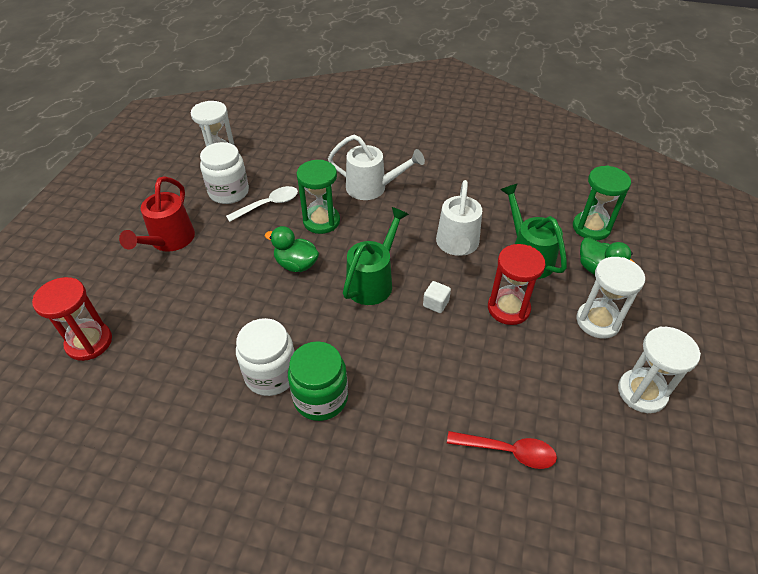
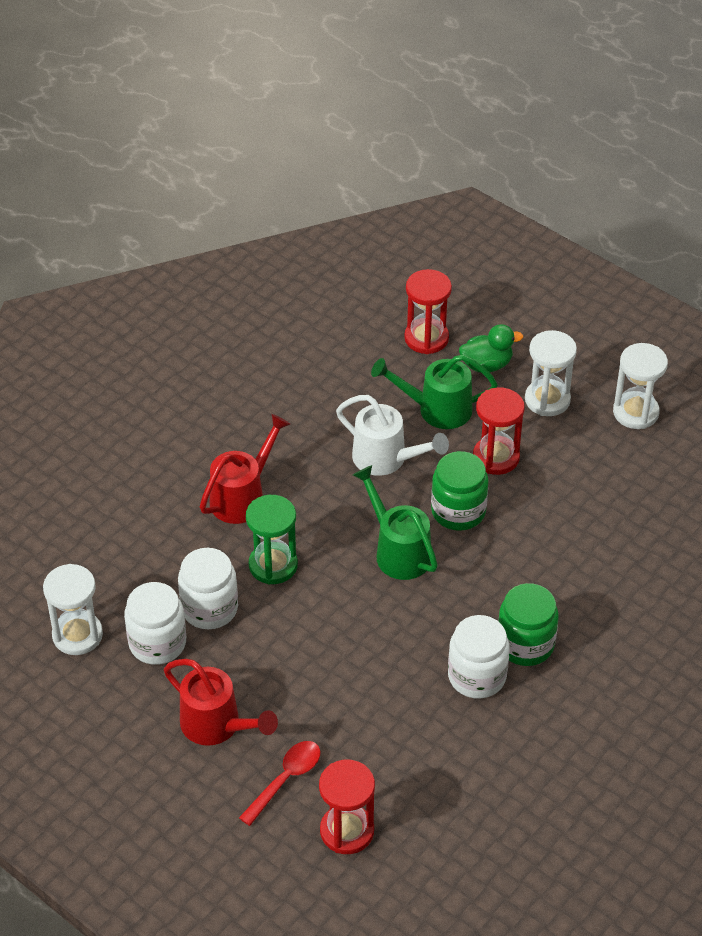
camera: 65 degrees left, 0 degrees up
white spoon [226,186,298,222] -> white jar [178,548,238,629]
green duck [265,226,319,272] -> none
white watering can [328,135,425,200] -> red watering can [200,414,290,524]
white cube [423,281,451,313] -> green jar [431,451,489,531]
red spoon [447,431,557,469] -> red spoon moved to [239,741,320,826]
green hourglass [573,165,631,240] -> red hourglass [404,269,452,354]

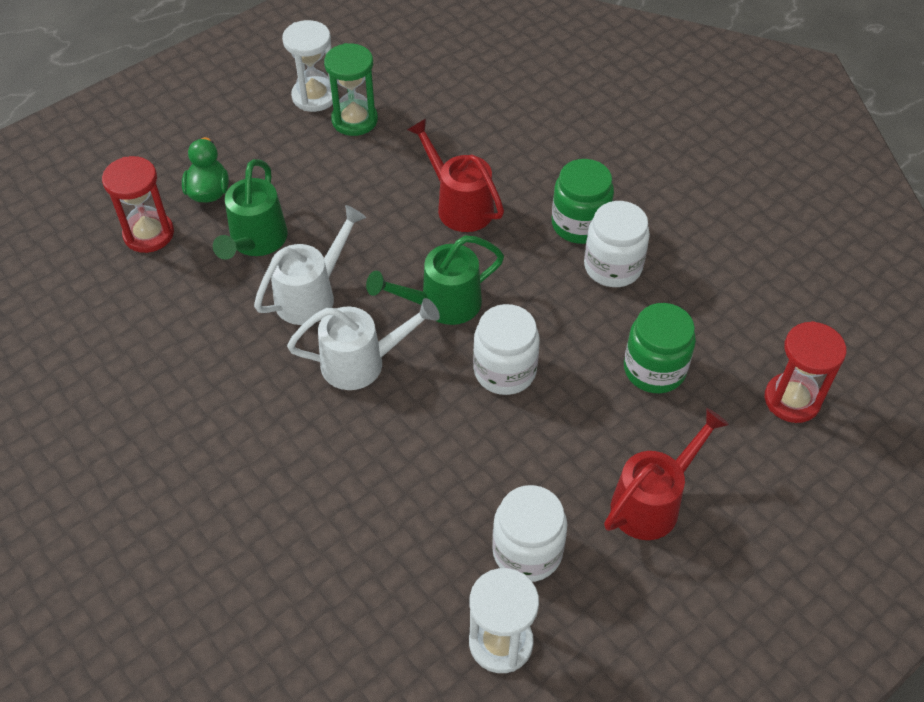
camera: 80 degrees left, 5 degrees up
white jar [178,548,238,629] -> white jar moved to [473,304,540,395]
red watering can [200,414,290,524] -> red watering can moved to [407,118,504,232]
red spoon [239,741,320,826] -> none
green hourglass [246,495,298,584] -> green hourglass moved to [324,43,378,136]
green jar [431,451,489,531] -> green jar moved to [624,303,696,393]
red hourglass [473,387,525,475] -> none
white hourglass [525,330,577,416] -> none
none -> white watering can [287,298,440,390]

